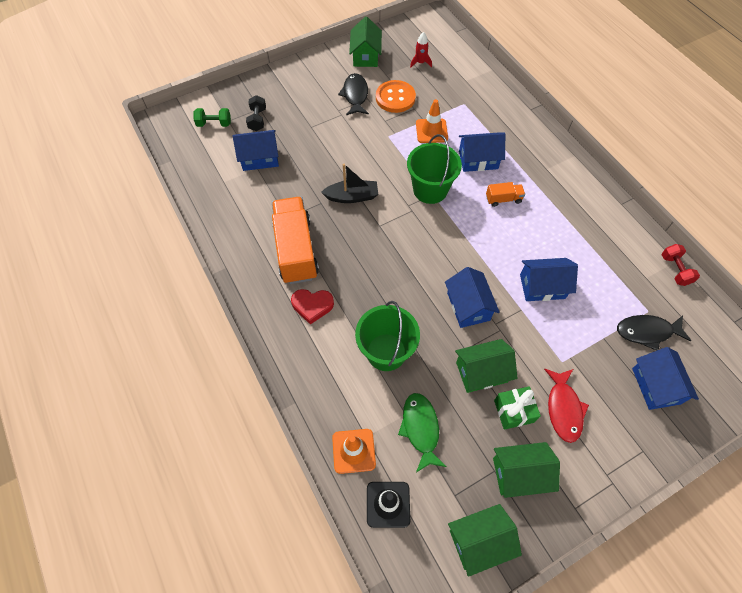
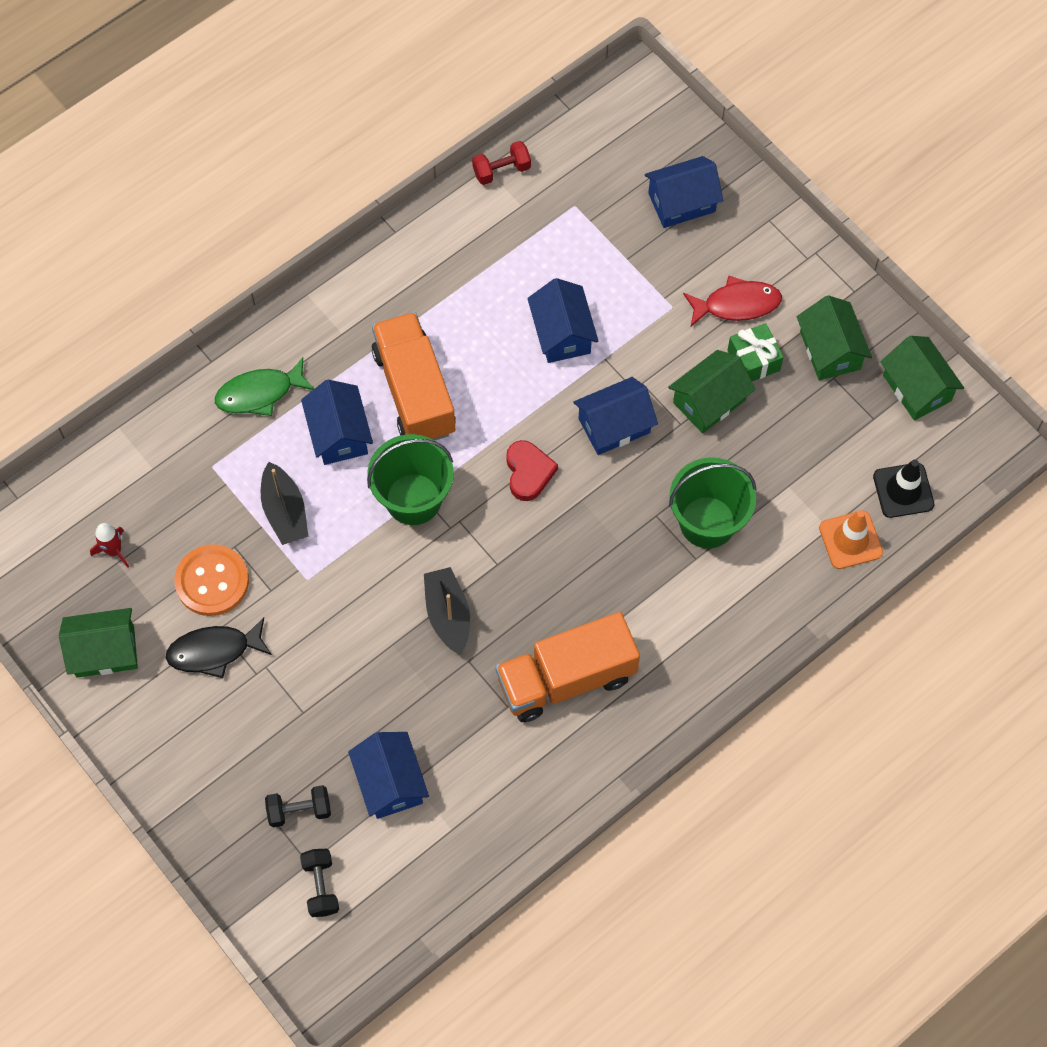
camera: 100 degrees left, 5 degrees up
green dumbbell [193,108,231,127] -> black dumbbell [300,849,339,917]
red heart [291,289,334,325] -> red heart moved to [506,440,558,501]
green fish [398,393,447,472] -> green fish moved to [215,357,314,416]
orange traffic cone [416,99,448,143] -> black boat [261,462,309,545]
green house [455,339,517,393] -> green house turned 75 degrees clockwise [668,350,755,433]
orange truck [486,182,525,207] -> orange truck [372,312,456,441], size x2.26
black fish [617,315,691,351] -> none

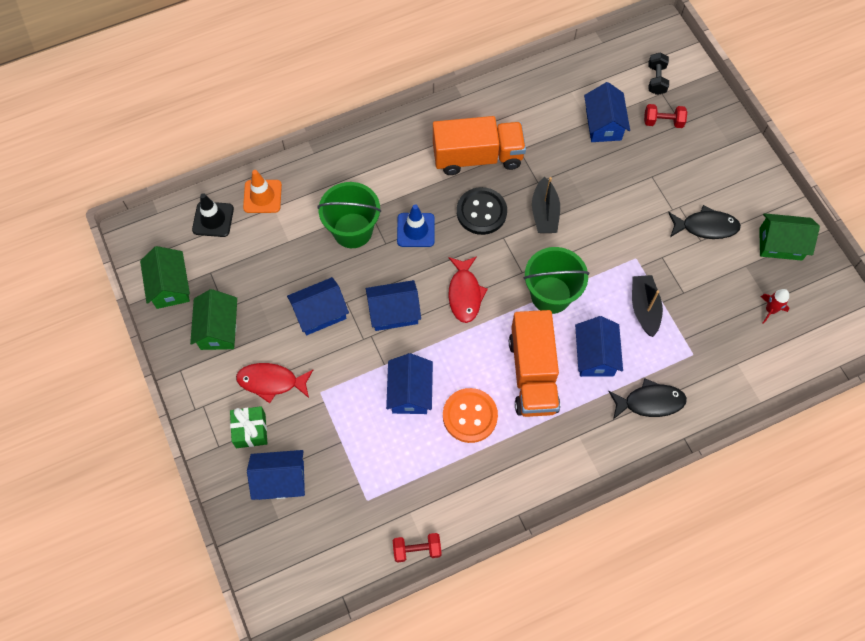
camera: 165 degrees left, 0 degrees up
orange button [175,544,249,616] -> orange button moved to [443,388,498,443]
green fish [215,357,314,416] -> black fish [608,378,687,419]
black dumbbell [265,785,331,827] -> red dumbbell [644,104,687,128]
red heart [506,440,558,501] -> red fish [448,256,488,323]
green house [668,350,755,433] -> blue house [287,277,349,335]
green gift [727,323,784,381] -> green gift moved to [230,406,268,448]
none -> blue traffic cone [397,204,435,247]
none -> black button [457,187,507,235]

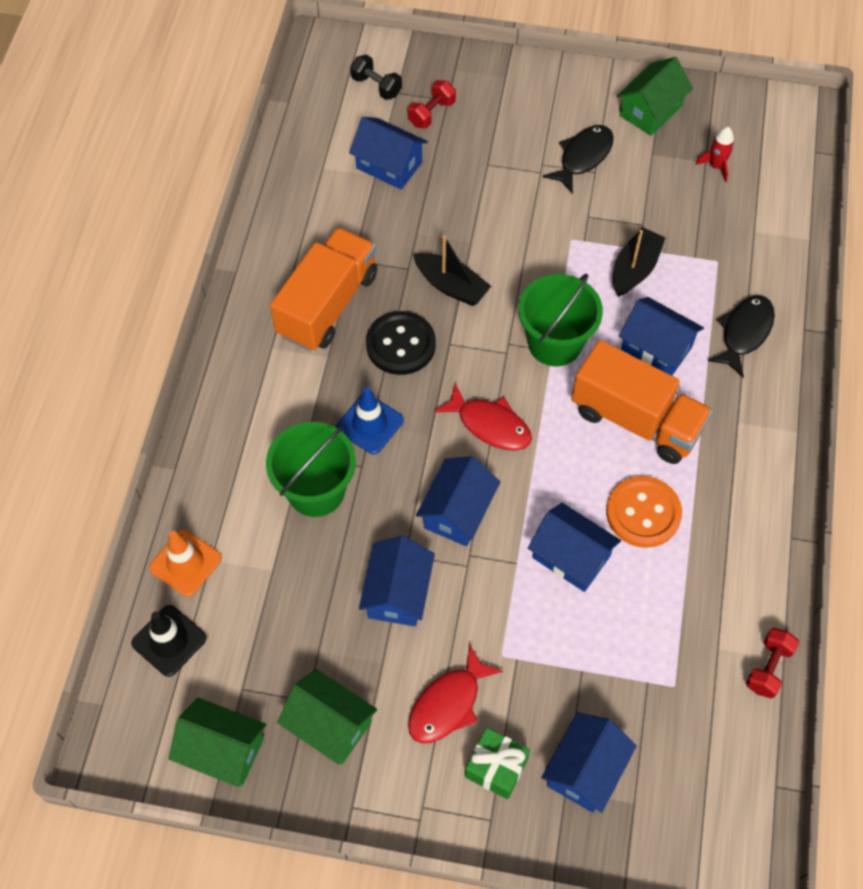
camera: 55 degrees left, 5 degrees down
black boat [632,275,663,337] -> black boat turned 90 degrees clockwise [613,227,665,297]

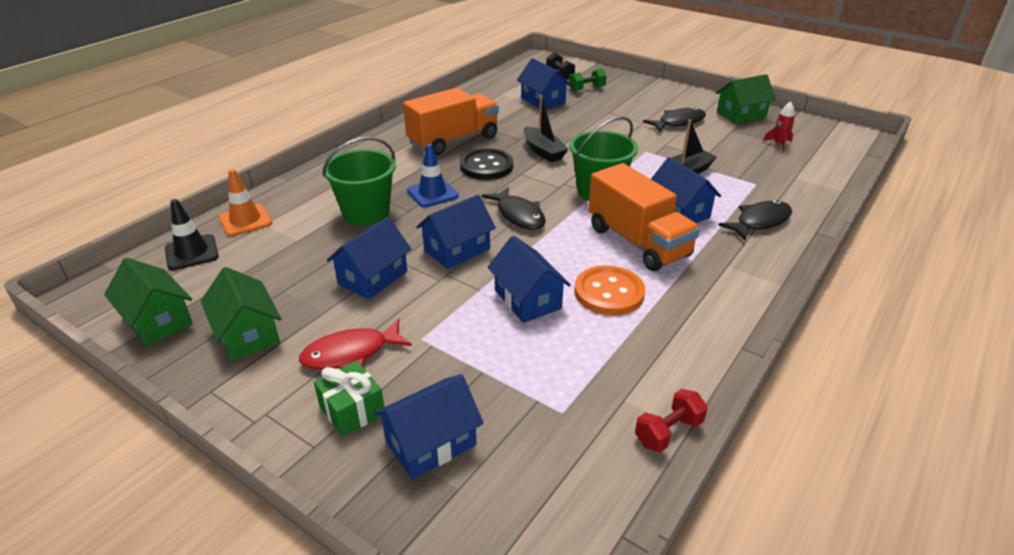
camera: 25 degrees right, 25 degrees down
red dumbbell [408,80,456,129] -> green dumbbell [569,68,607,92]
red fish [434,383,532,451] -> black fish [482,187,546,230]

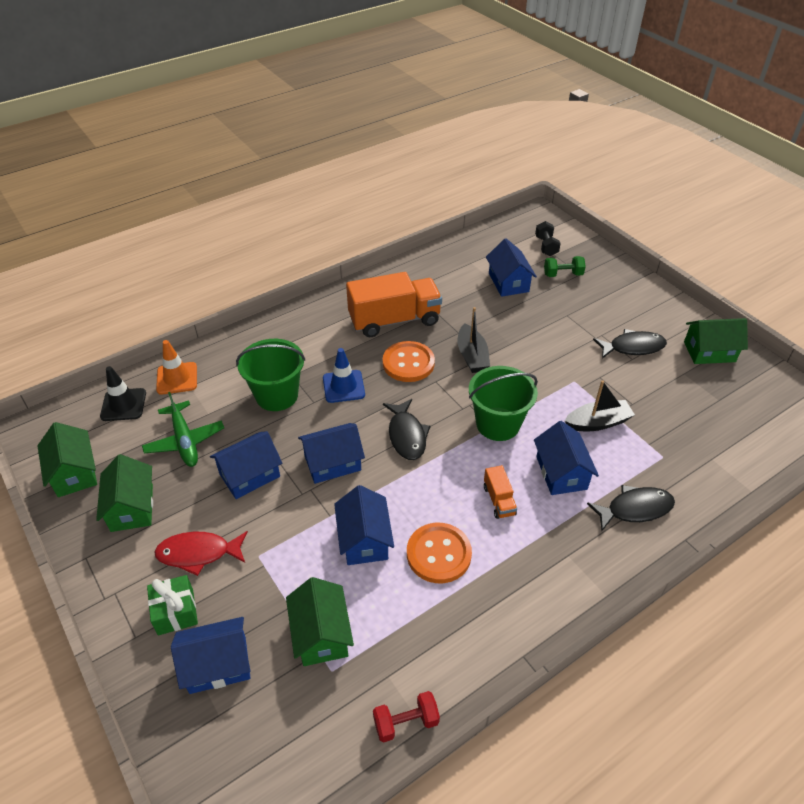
camera: 20 degrees right, 10 degrees up
black button [460,148,513,180] -> orange button [383,341,435,382]
orange truck [588,163,700,271] -> orange truck [484,465,517,519], size x0.44
red rocket [763,101,795,153] -> none
none -> green plane [142,392,224,467]
none -> green house [286,577,354,666]

